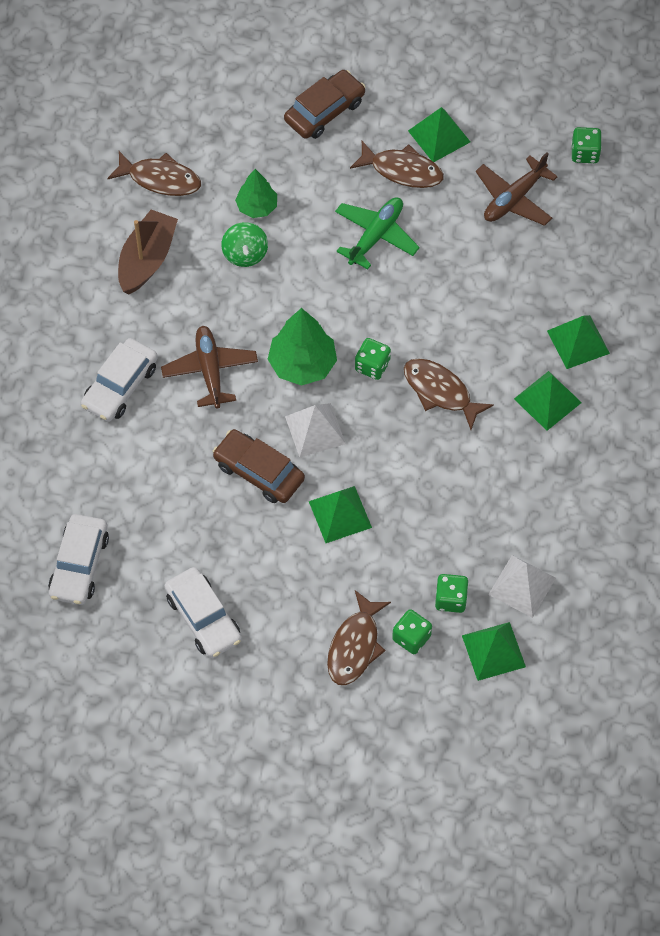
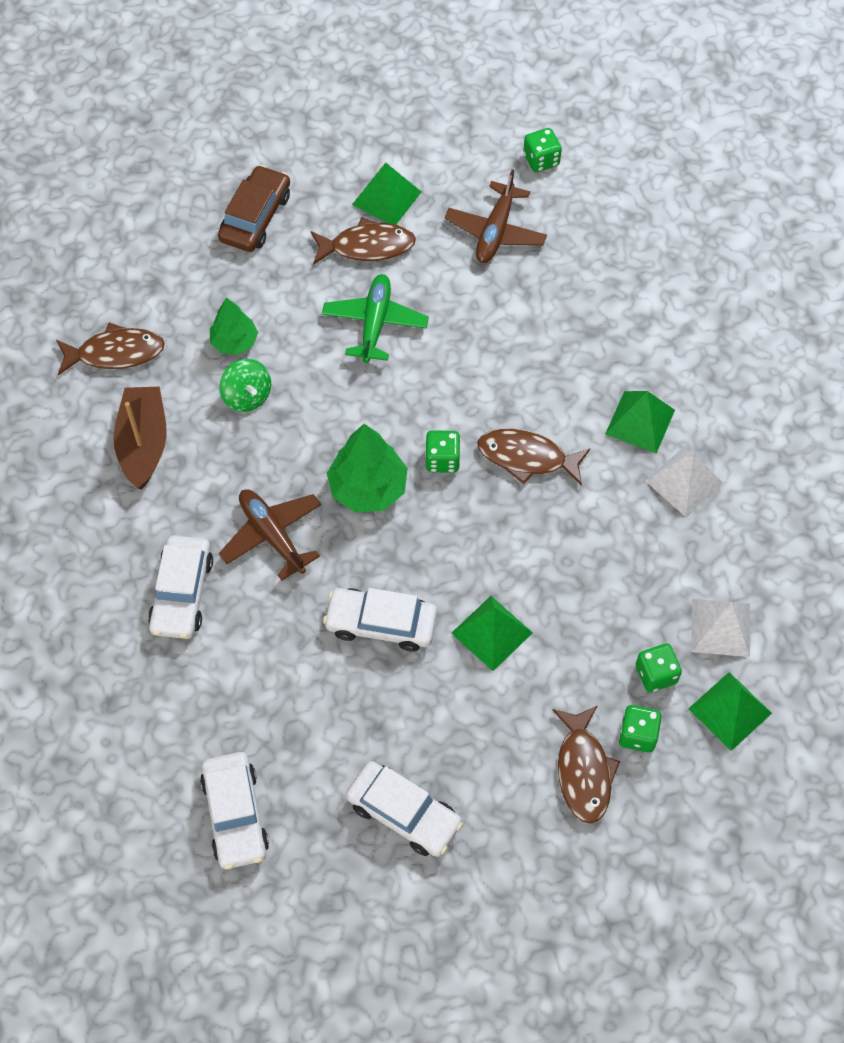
camera: 25 degrees left, 0 degrees up
brown car [213,429,305,503] -> white car [323,588,437,652]
white pyramid [285,403,346,457] -> white pyramid moved to [645,448,723,517]
green pyramid [547,315,610,369] -> none

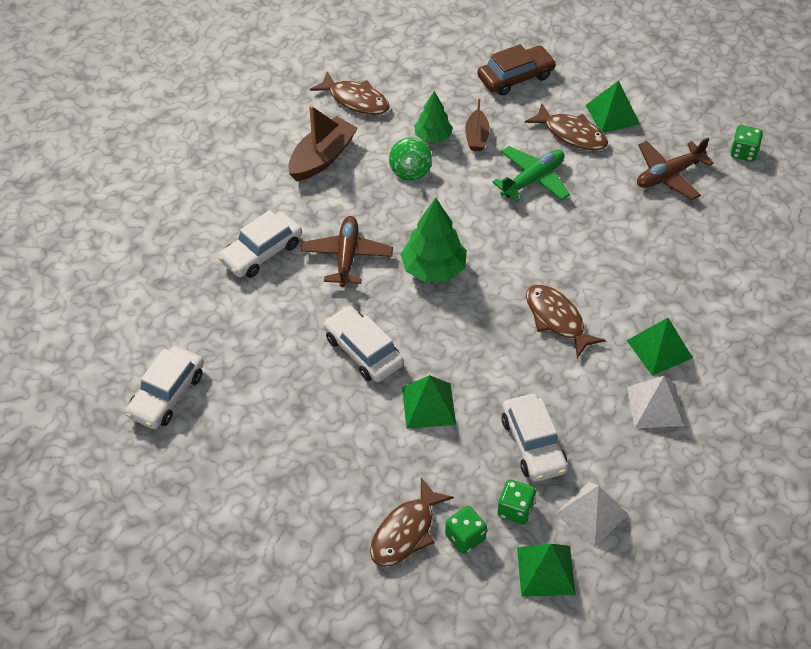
camera: 40 degrees right, 10 degrees down
white car [346,761,463,857] -> white car moved to [502,394,568,482]
green dice [425,430,461,473] -> none
none -> brown boat [465,98,490,151]

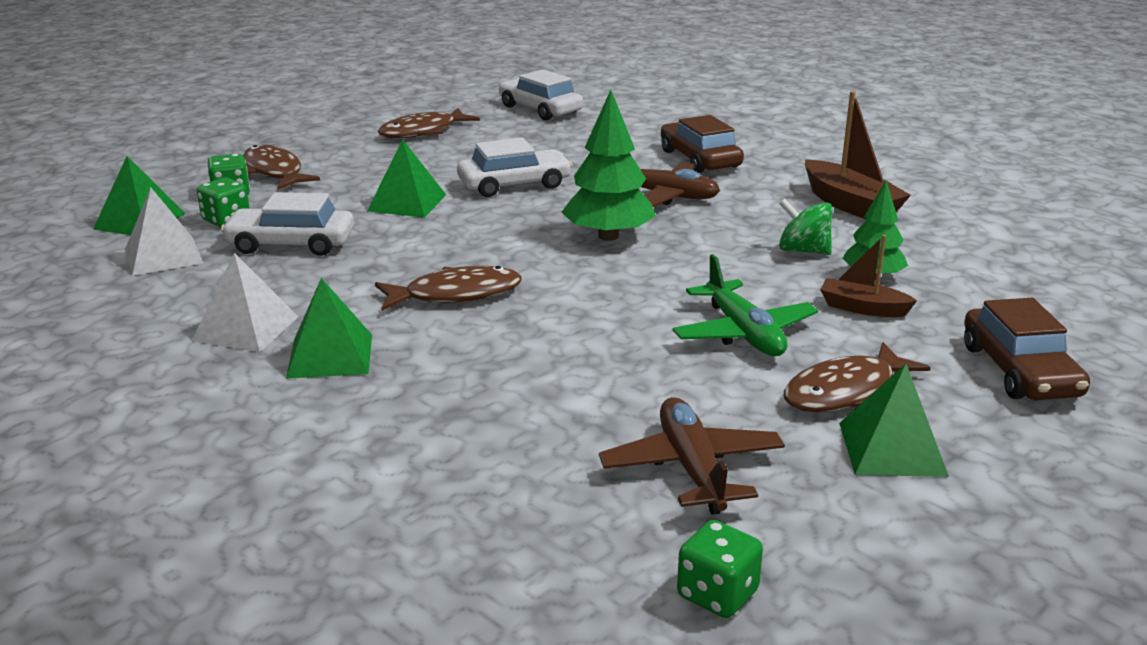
camera: 110 degrees right, 25 degrees down
white car [218,210,302,278] -> brown car [661,115,744,173]
brown fish [310,72,390,115] -> brown fish moved to [378,108,480,138]

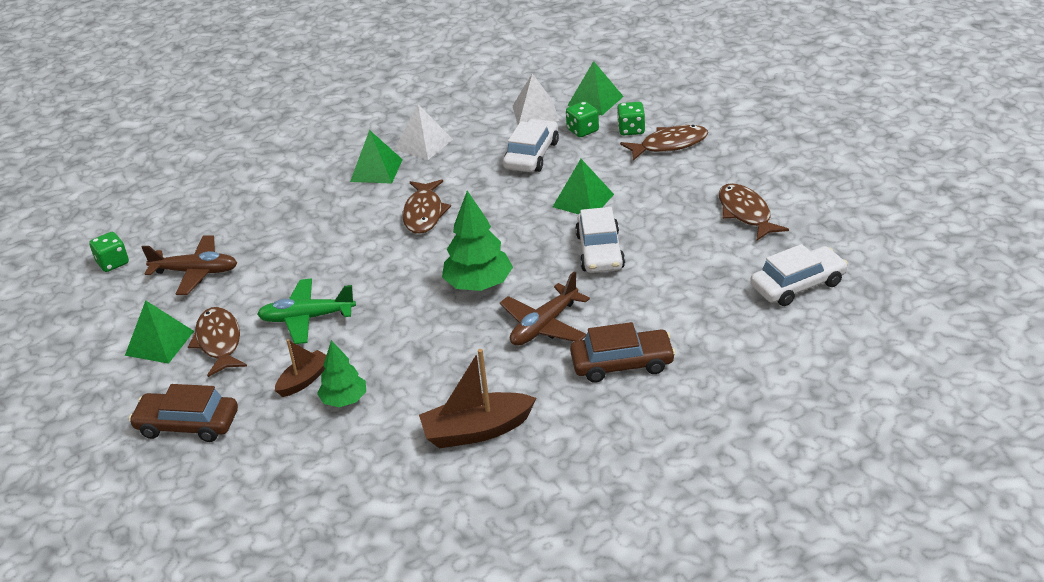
camera: 110 degrees right, 10 degrees up
green spinning top [779,199,832,255] -> none

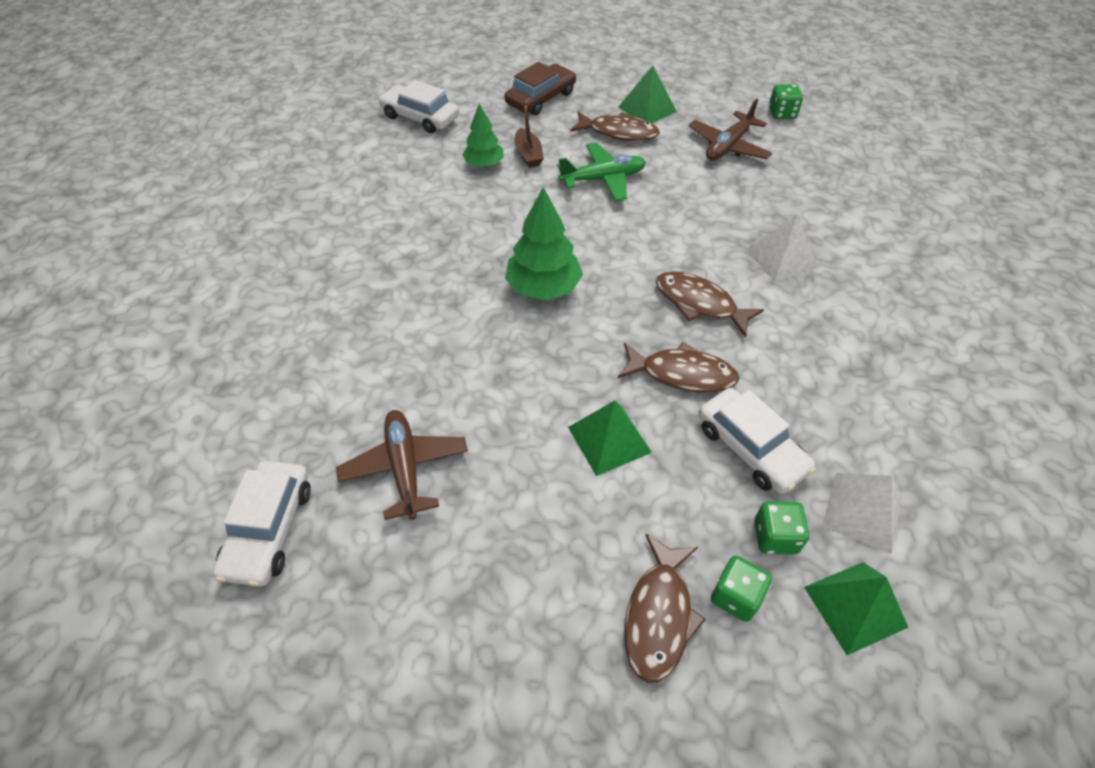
camera: 120 degrees right, 15 degrees up
green plane [257,279,356,344] -> green plane turned 45 degrees clockwise [557,142,646,201]
green pyramid [350,130,403,184] -> none
white pyramid [394,105,453,160] -> white pyramid moved to [747,214,818,282]
brown boat [419,349,536,448] -> none
brown plane [500,271,590,346] -> brown plane moved to [336,410,468,520]
brown car [570,322,676,382] -> none
white car [575,207,625,273] -> white car moved to [379,80,459,133]
brown fish [719,183,789,241] -> brown fish moved to [618,342,739,393]

